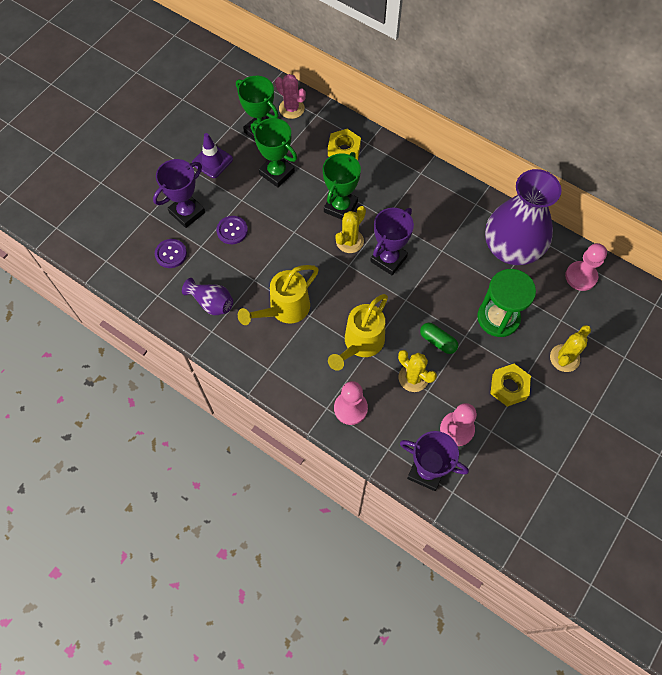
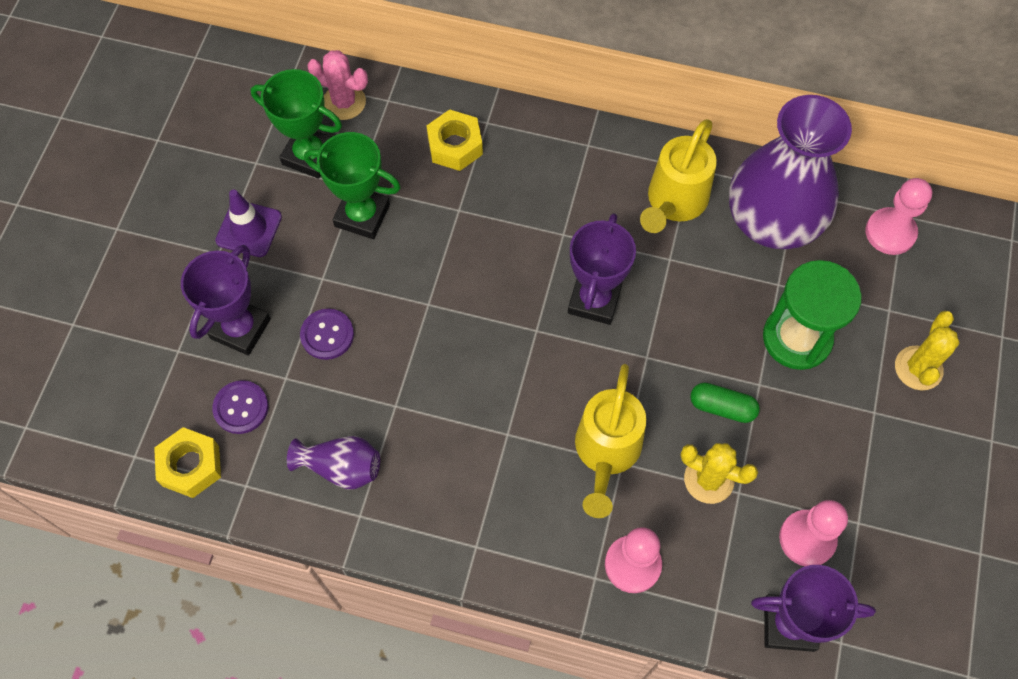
camera: 20 degrees left, 0 degrees up
yellow watering can [238,265,319,325] -> yellow watering can moved to [640,119,717,233]
green trophy [323,152,361,220] -> none
yellow cactus [335,206,366,253] -> none
yellow nut [490,364,531,407] -> yellow nut moved to [154,427,221,498]

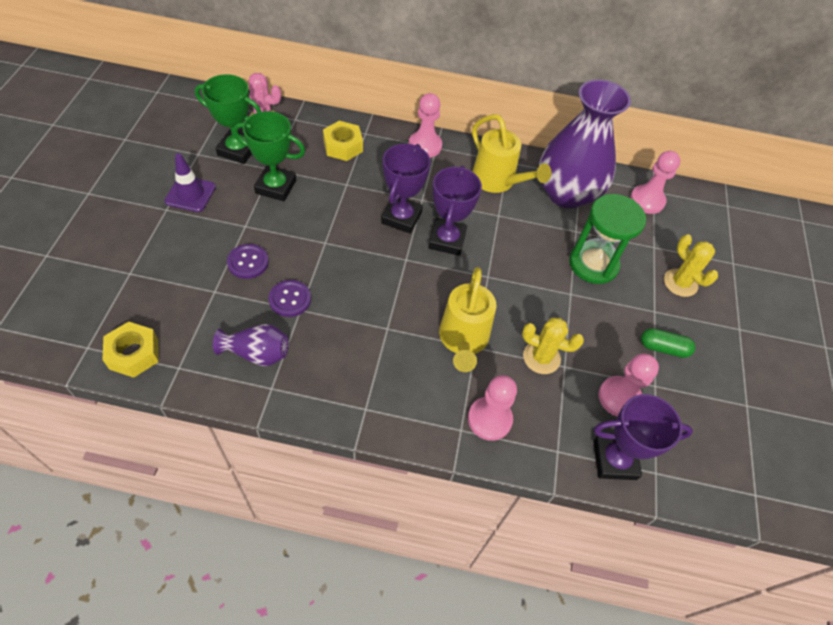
camera: 10 degrees left, 10 degrees down
purple trophy [181,245,271,356] -> purple trophy moved to [381,144,431,234]
purple button [212,380,269,434] -> purple button moved to [269,280,311,317]
yellow watering can [640,119,717,233] -> yellow watering can turned 60 degrees counterclockwise [472,114,552,193]
green capsule [690,383,760,423] -> green capsule moved to [641,328,695,358]
yellow cactus [895,311,959,390] -> yellow cactus turned 45 degrees counterclockwise [664,234,718,297]
none -> pink pawn [409,93,442,158]

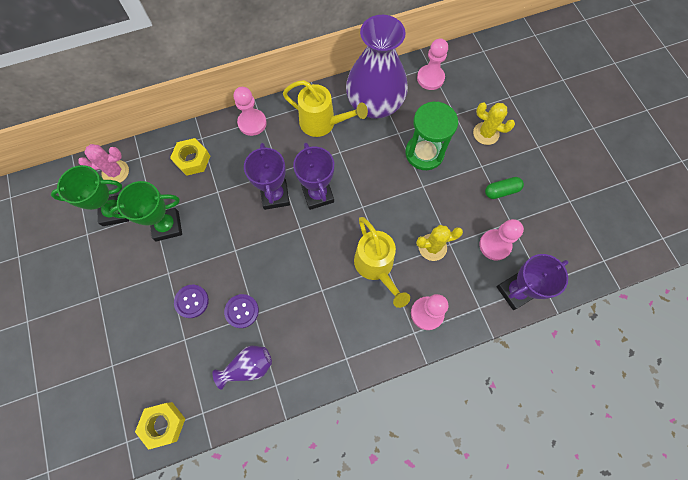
camera: 25 degrees left, 15 degrees up
purple traffic cone [164,153,216,212] -> none

